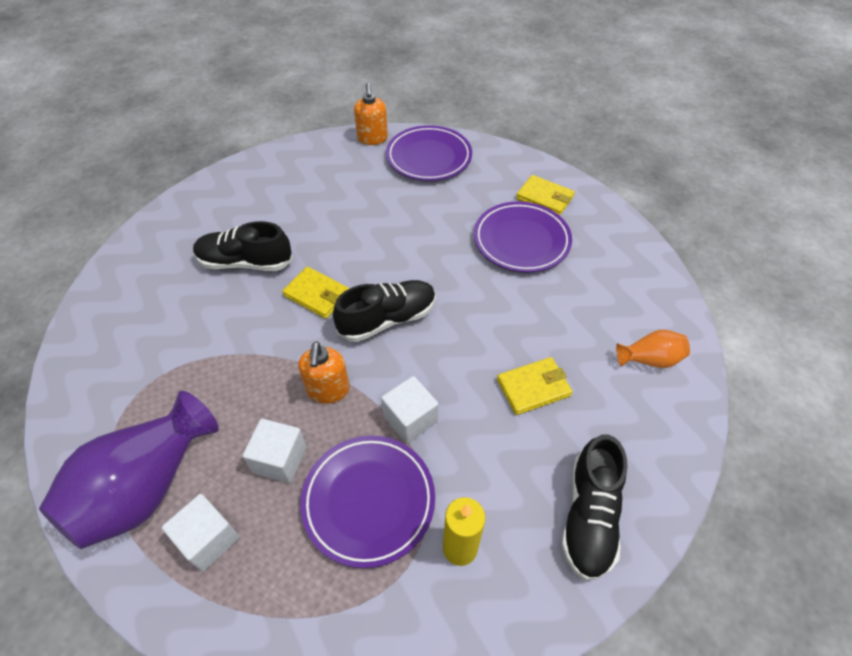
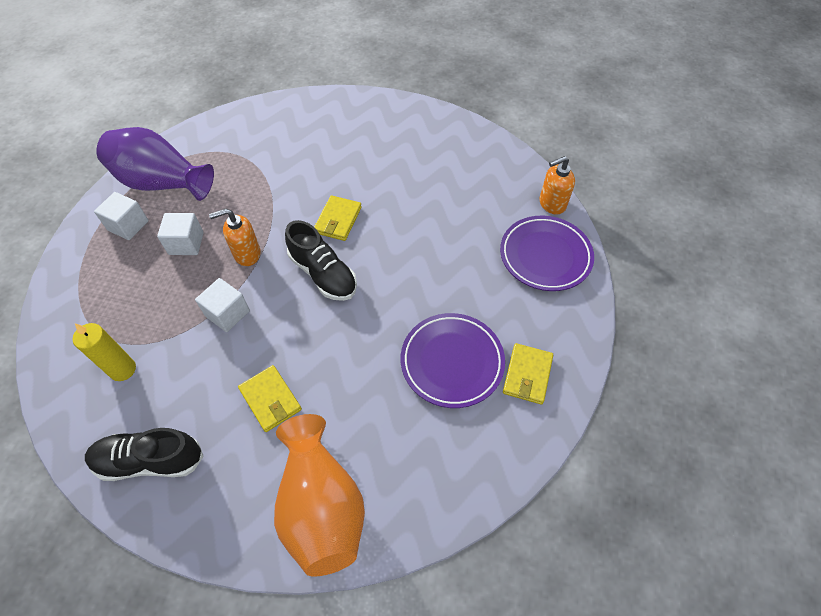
camera: 75 degrees right, 5 degrees up
black shoe [193,221,293,271] -> none
purple plate [300,435,435,568] -> none
orange vase [616,330,690,368] -> orange vase [274,414,365,576], size x2.10

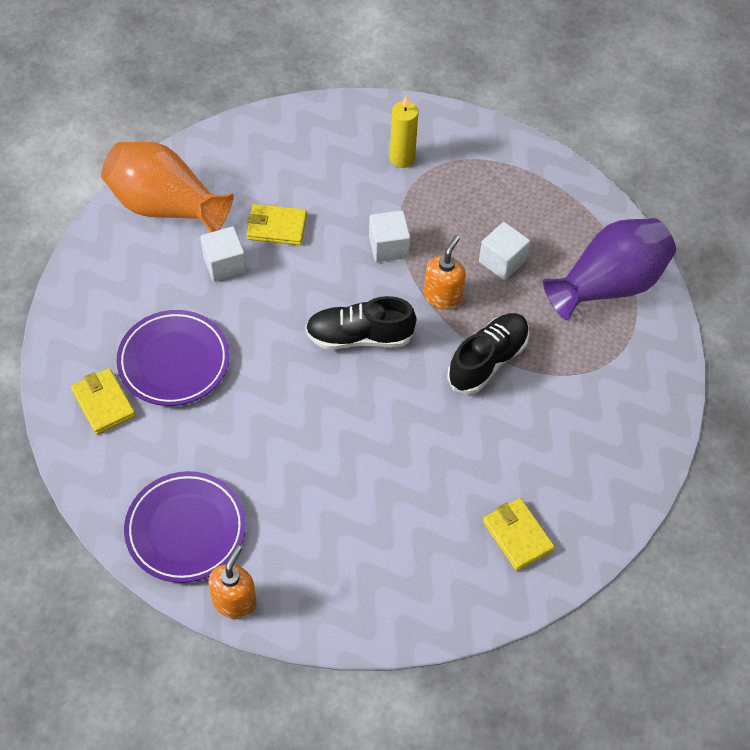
camera: 130 degrees right, 0 degrees up
black shoe [85,428,204,481] -> black shoe moved to [447,313,529,394]
white cube [94,192,149,240] -> white cube moved to [200,226,246,282]
yellow wallet [314,195,362,241] -> yellow wallet moved to [483,498,555,571]

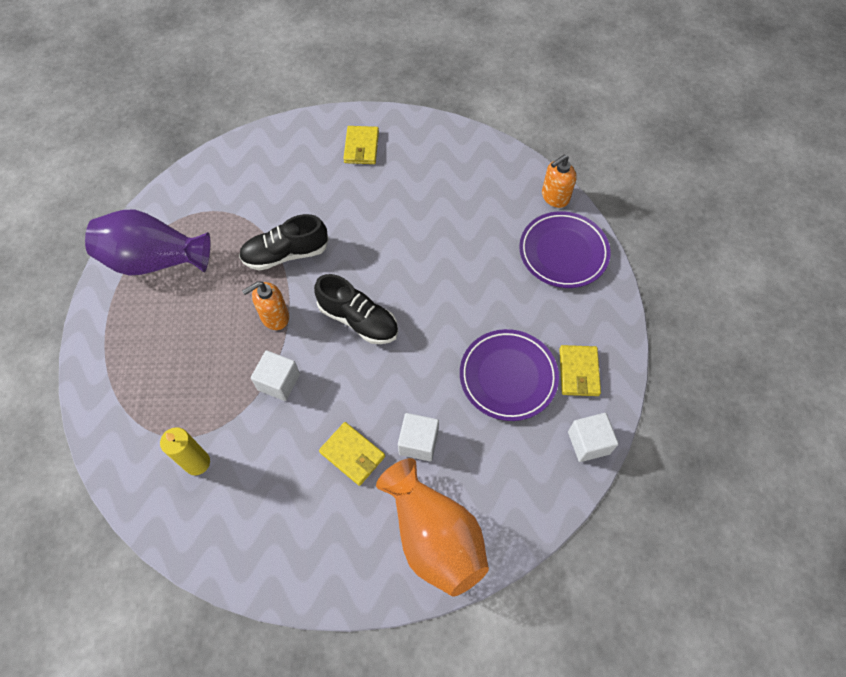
camera: 145 degrees left, 5 degrees up
white cube [479,222,530,280] -> white cube moved to [568,413,619,462]

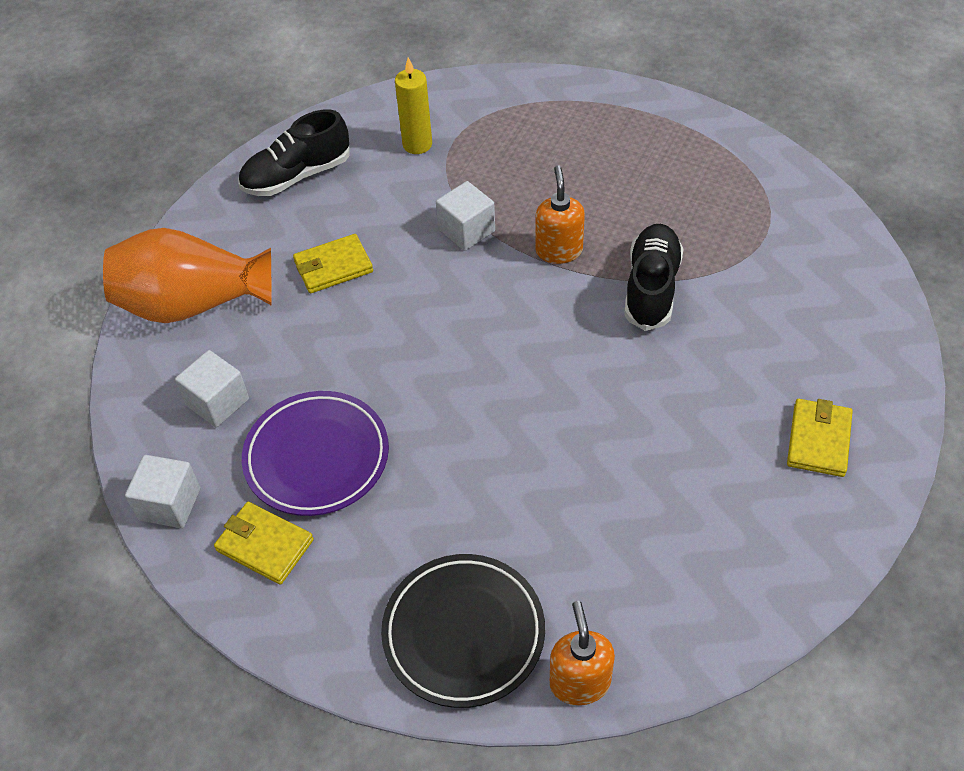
camera: 120 degrees right, 10 degrees down
purple vase [85,210,210,276] -> none
black shoe [314,274,398,344] -> black shoe moved to [238,109,350,196]
yellow wallet [343,126,379,164] -> yellow wallet turned 75 degrees clockwise [787,399,853,477]
white cube [398,413,439,461] -> white cube moved to [175,350,249,427]
purple plate [519,211,611,288] -> black plate [381,554,545,708]

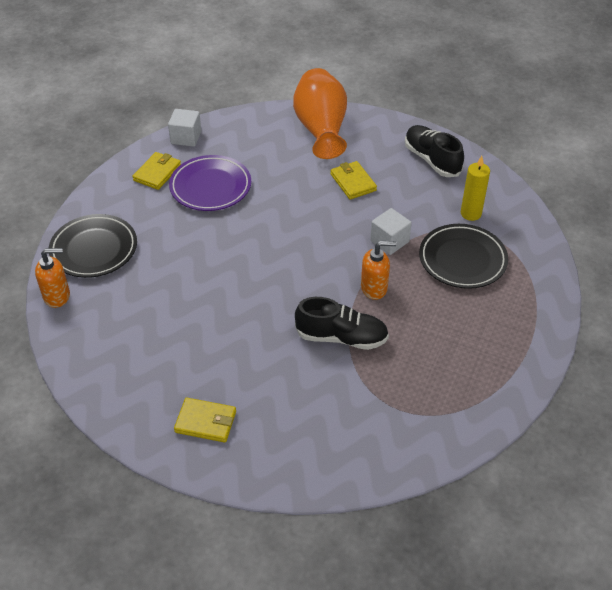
camera: 85 degrees right, 5 degrees down
white cube [175,350,249,427] -> none
none -> black plate [419,224,508,289]

